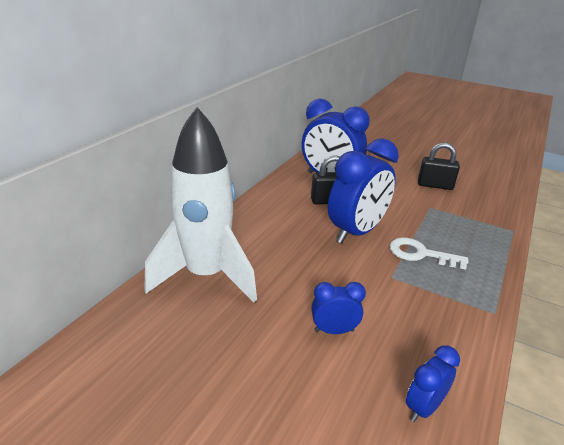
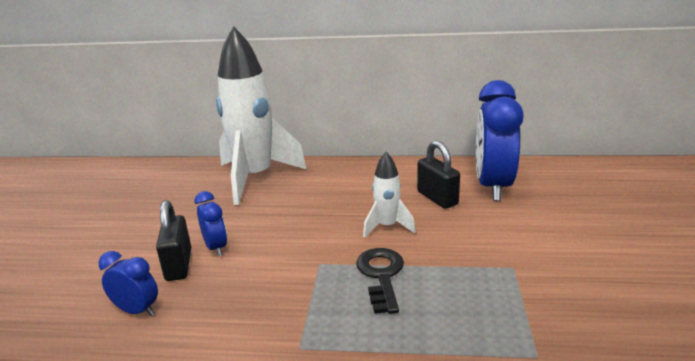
camera: 70 degrees right, 5 degrees down
blue clock [328,138,399,244] -> white rocket [363,152,416,238]
white key [389,238,469,270] -> black key [356,248,404,314]
black padlock [418,143,460,190] -> black padlock moved to [156,200,191,281]

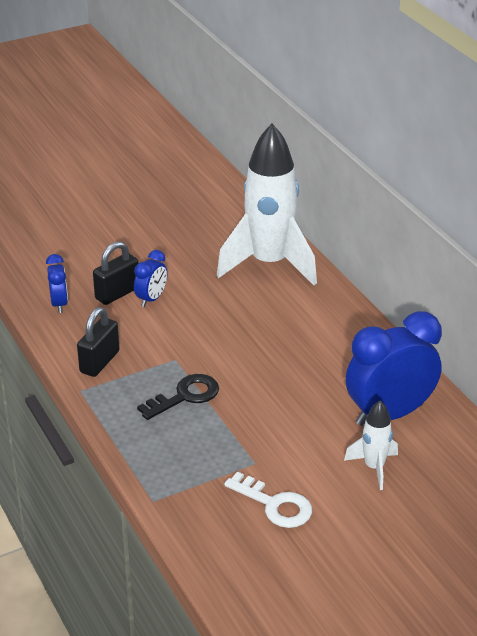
camera: 55 degrees right, 10 degrees up
white rocket [363,152,416,238] -> white rocket moved to [344,401,398,490]
black padlock [417,141,460,209] -> black padlock moved to [77,307,120,377]
none -> white key [224,472,312,528]

